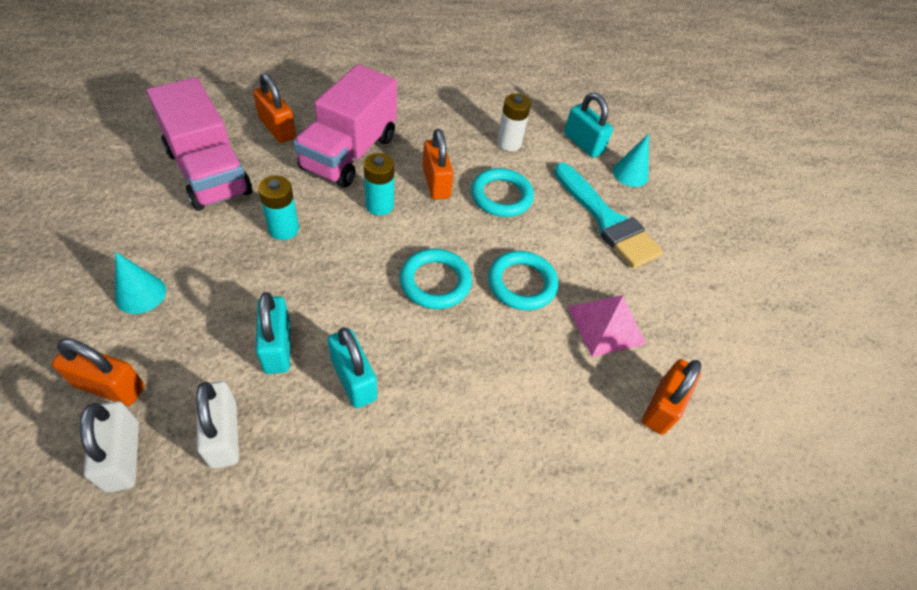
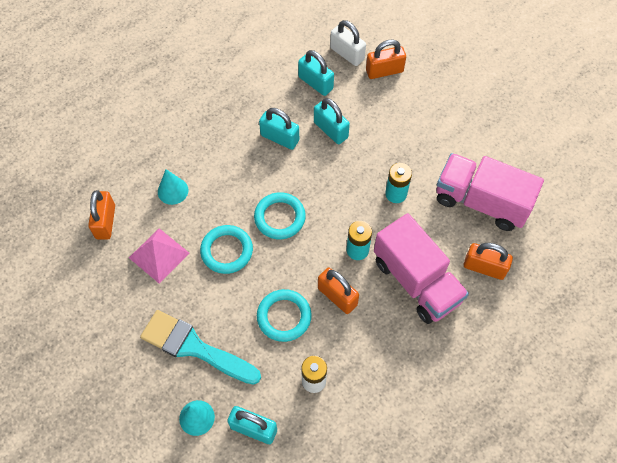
camera: 155 degrees right, 10 degrees up
turquoise cone [115,252,166,314] -> turquoise cone moved to [158,169,188,205]
white padlock [196,381,239,469] -> turquoise padlock [298,50,334,96]
pink truck [293,64,397,188] -> pink truck turned 150 degrees clockwise [374,213,469,324]

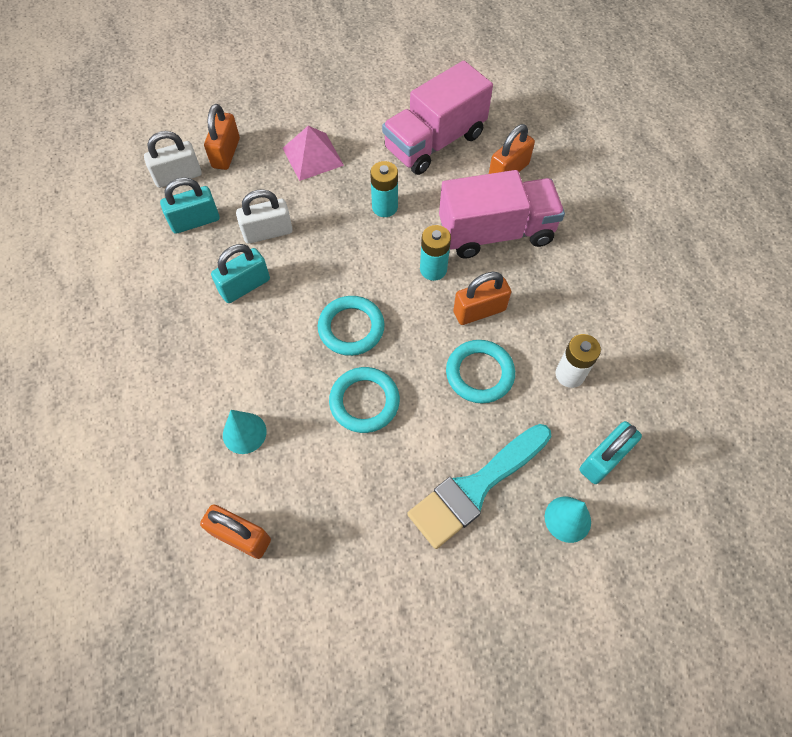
camera: 65 degrees left, 0 degrees up
pink pyramid [129,228,189,283] -> pink pyramid moved to [283,126,344,181]
turquoise padlock [314,98,350,144] -> white padlock [236,189,293,244]

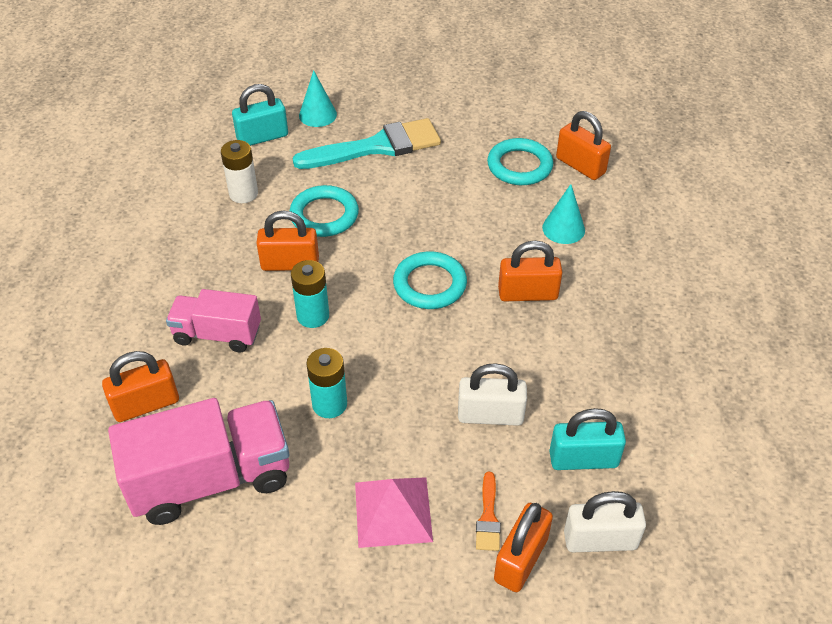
camera: 160 degrees left, 15 degrees down
turquoise padlock [211,244,270,303] -> none
turquoise ring [329,367,400,433] -> turquoise ring moved to [487,138,553,185]
pink truck [439,170,565,259] -> pink truck [166,289,261,352], size x0.61
none -> orange brush [476,472,501,551]
none -> orange padlock [498,241,563,301]

